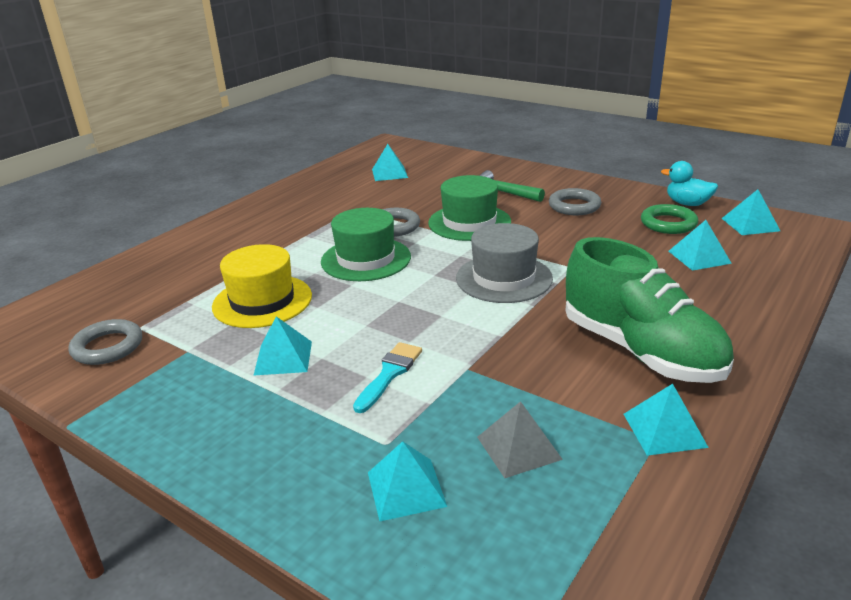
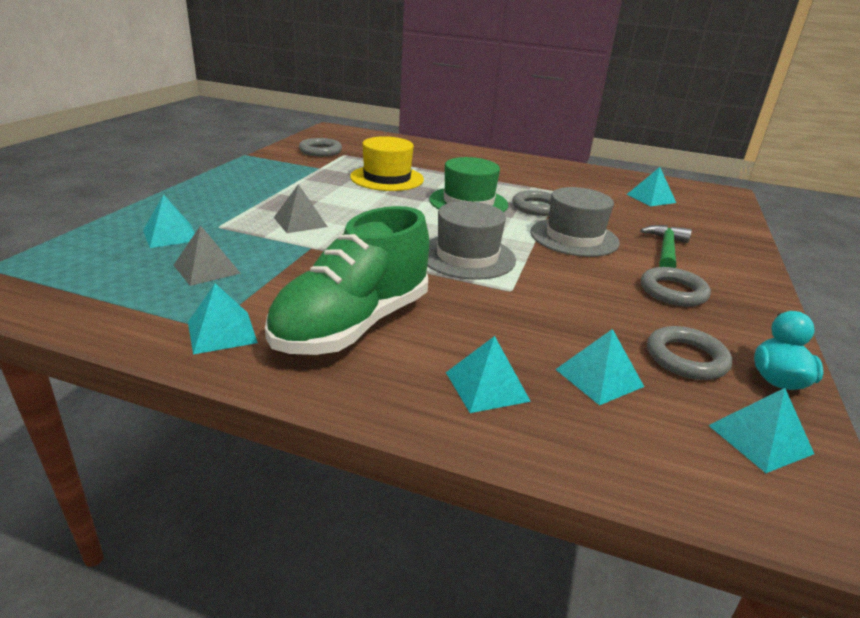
camera: 70 degrees right, 0 degrees up
turquoise pyramid [253,316,312,376] -> turquoise pyramid moved to [446,336,531,413]
turquoise brush [353,342,422,413] -> grey pyramid [274,184,328,233]
green hat [428,175,511,241] -> grey hat [530,187,620,257]
green ring [641,204,698,234] -> grey ring [647,326,732,380]

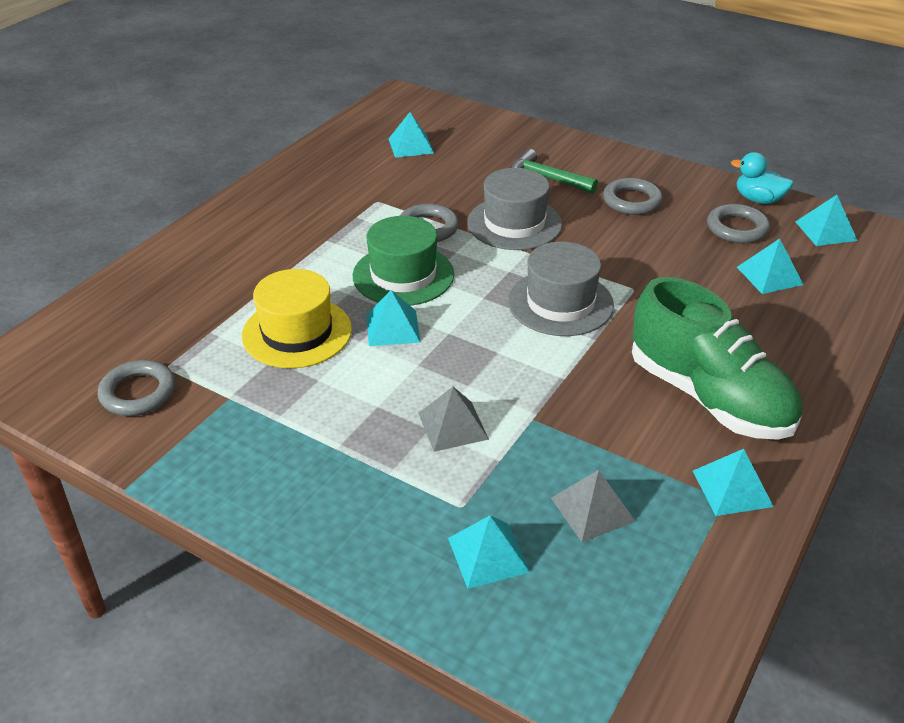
camera: 75 degrees left, 10 degrees up
turquoise pyramid [446,336,531,413] -> turquoise pyramid moved to [366,290,421,346]

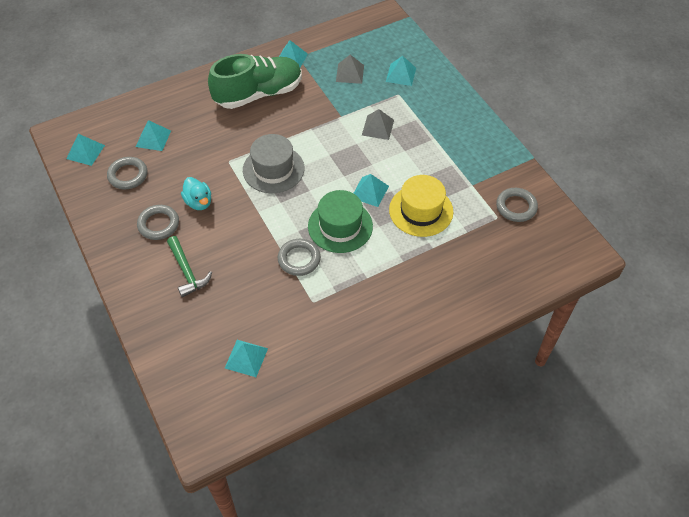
camera: 150 degrees left, 15 degrees up
grey hat [467,168,562,250] -> none
green shoe [632,277,802,440] -> green shoe turned 75 degrees clockwise [208,54,302,109]
turquoise duck [731,152,793,204] -> turquoise duck moved to [181,177,211,210]

